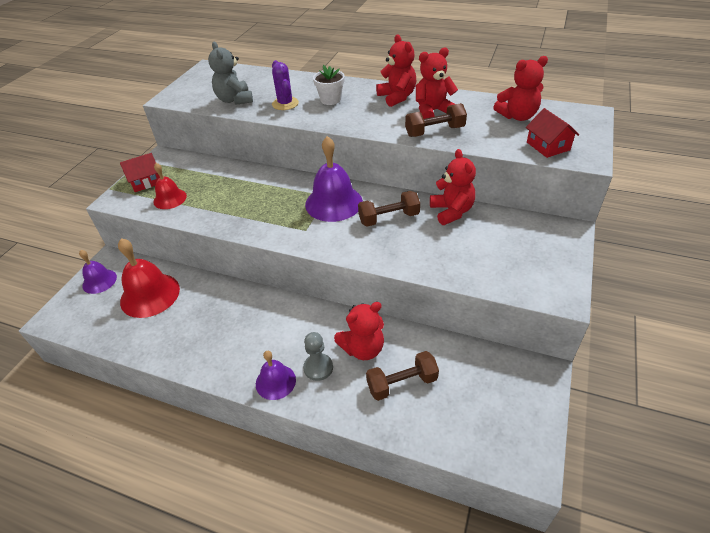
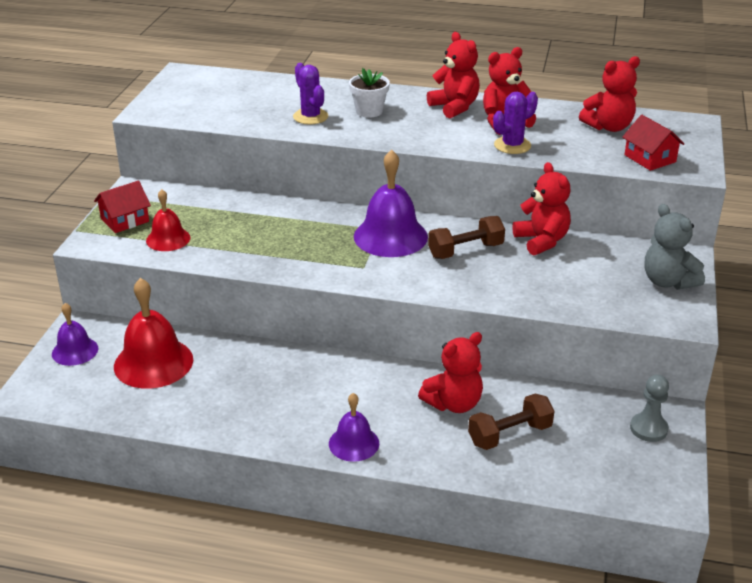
camera: 10 degrees left, 10 degrees down
grey teddy bear [208,42,253,105] -> grey teddy bear moved to [645,204,705,290]
grey pawn [303,332,333,381] -> grey pawn moved to [630,375,669,442]
brown dumbbell [405,103,467,137] -> purple cactus [493,92,538,154]

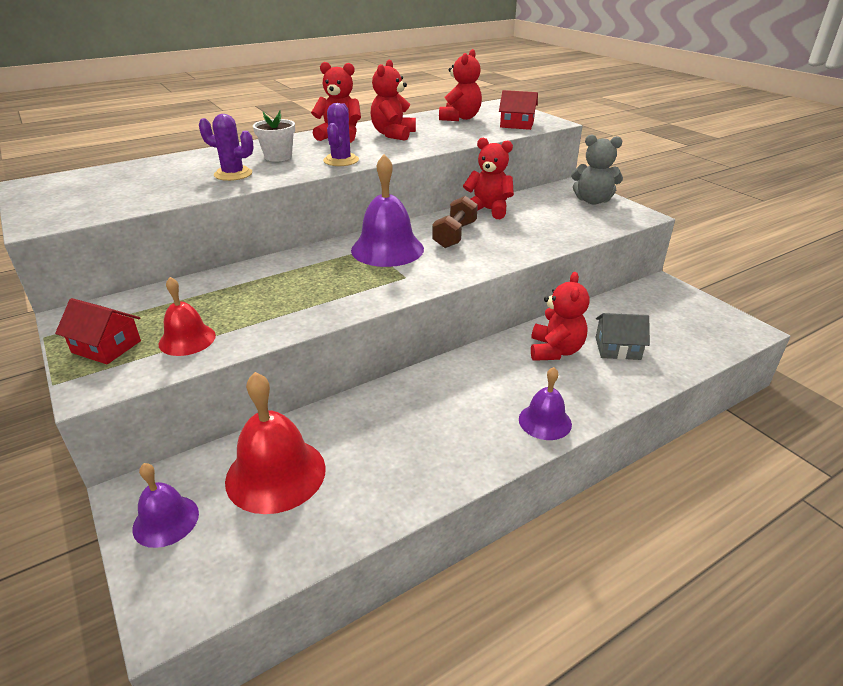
camera: 45 degrees left, 0 degrees up
red house [94,181,151,233] -> red house turned 75 degrees counterclockwise [55,298,141,364]
brown dumbbell [468,394,554,450] -> grey house [595,313,650,360]
purple cactus [493,92,538,154] -> purple cactus moved to [323,103,359,166]
grey pawn [630,375,669,442] -> none

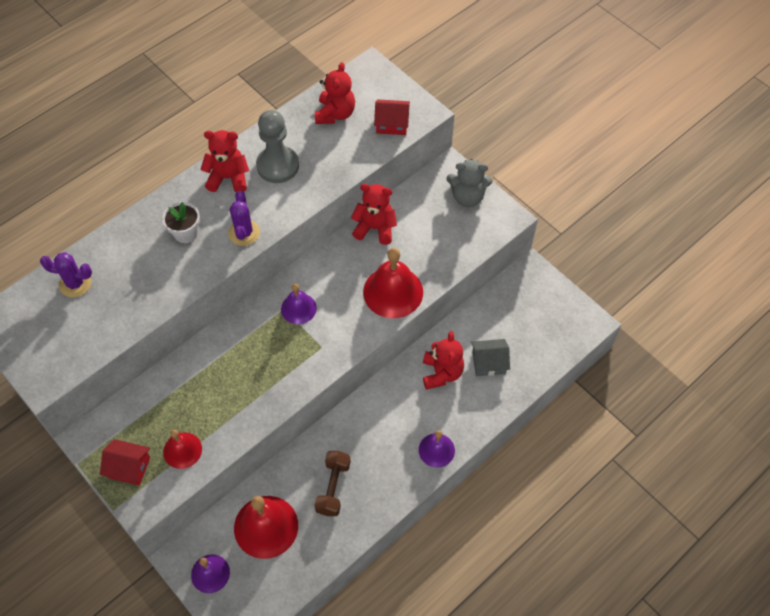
camera: 10 degrees left, 25 degrees up
purple cactus [199,114,254,181] -> purple cactus moved to [40,252,92,297]
purple bell [351,154,424,267] -> purple bell [281,284,317,324], size x0.59
red teddy bear [370,60,416,141] -> grey pawn [256,110,299,183]
brown dumbbell [432,196,478,248] -> brown dumbbell moved to [314,451,351,516]
none -> red bell [363,248,423,318]

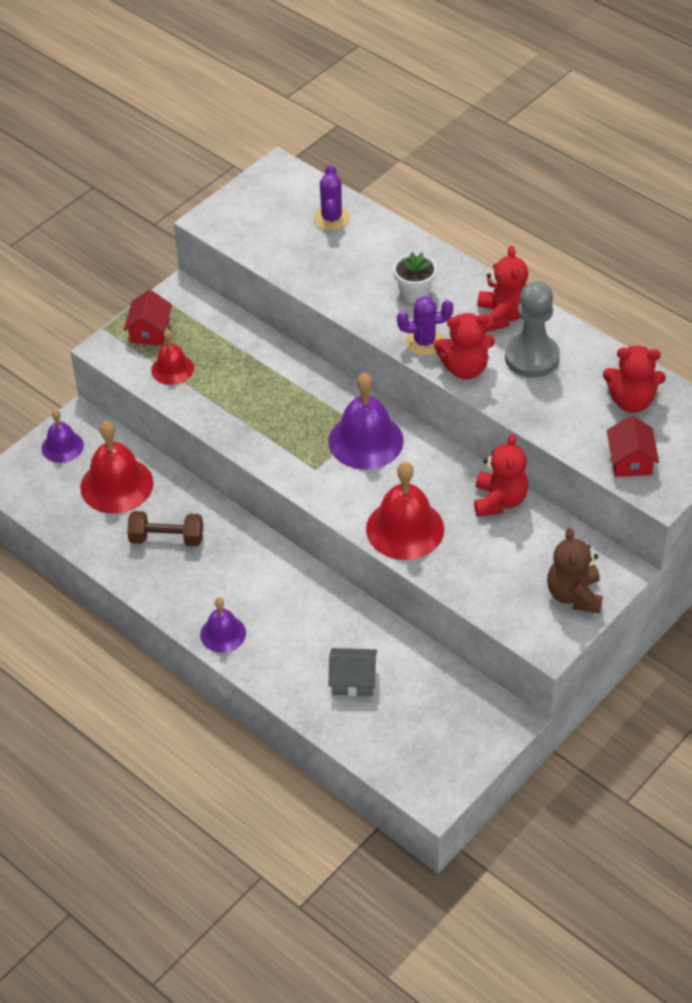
camera: 85 degrees right, 10 degrees down
purple bell [281,284,317,324] -> purple bell [329,373,404,470], size x1.70
red teddy bear [423,331,464,390] -> red teddy bear moved to [434,313,495,379]
grey teddy bear [447,159,493,207] -> brown teddy bear [547,528,603,613]
grey house [471,339,510,376] -> grey house turned 75 degrees counterclockwise [328,648,377,696]

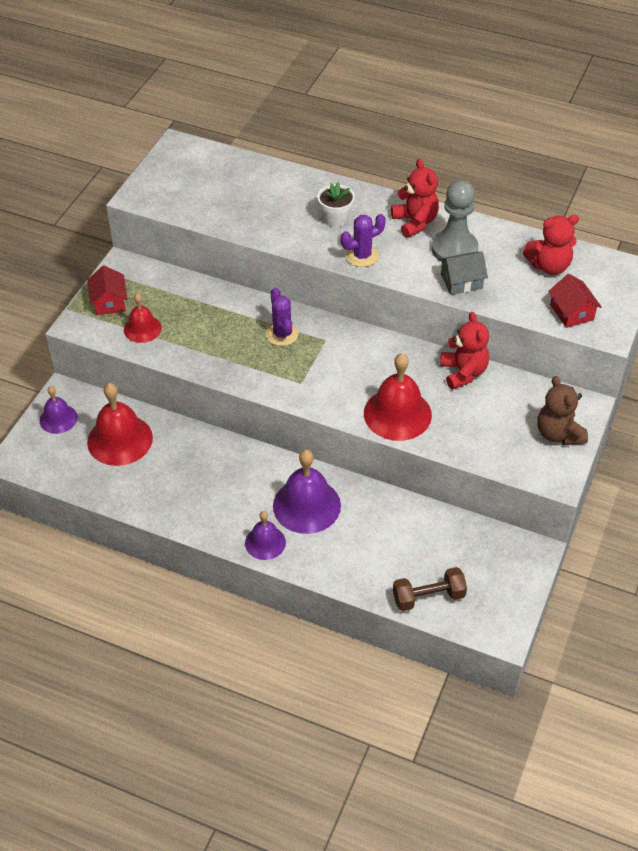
camera: 20 degrees left, 0 degrees up
brown dumbbell [127,511,203,546] -> brown dumbbell moved to [393,567,467,611]
purple cactus [314,165,350,230] -> purple cactus moved to [266,287,299,346]
grey house [328,648,377,696] -> grey house moved to [439,252,488,295]
purple bell [329,373,404,470] -> purple bell moved to [273,450,341,534]
red teddy bear [434,313,495,379] -> none

